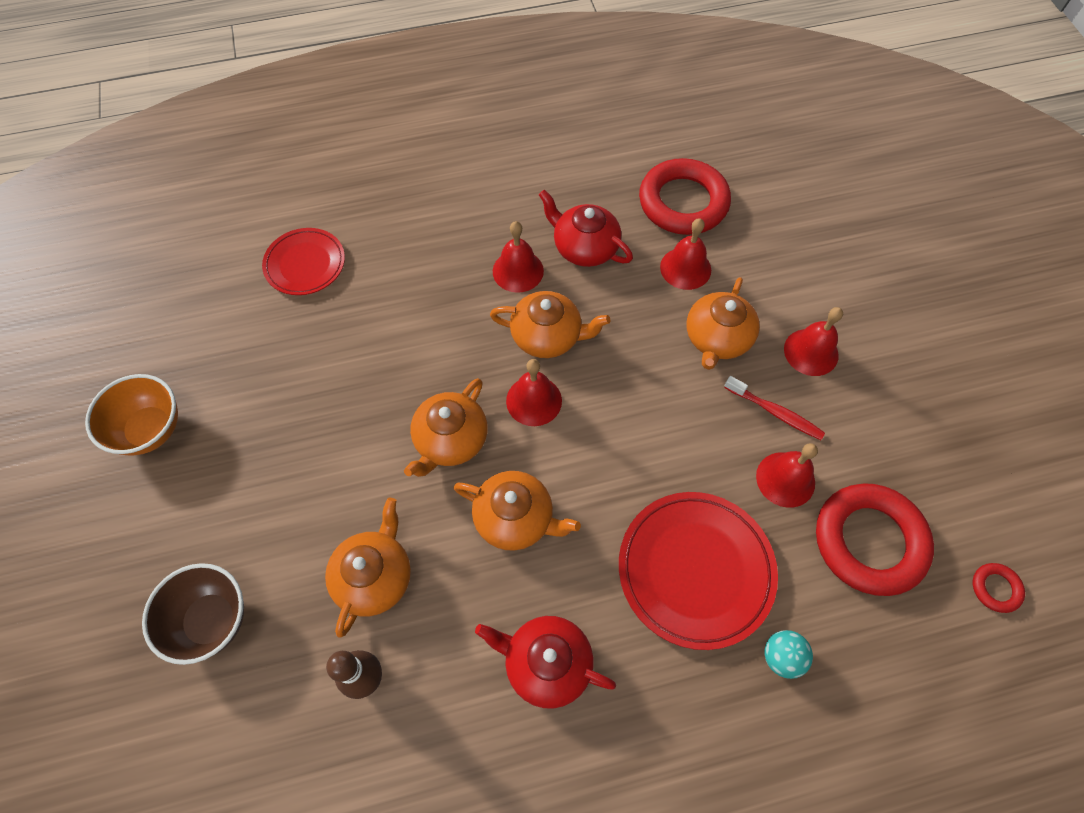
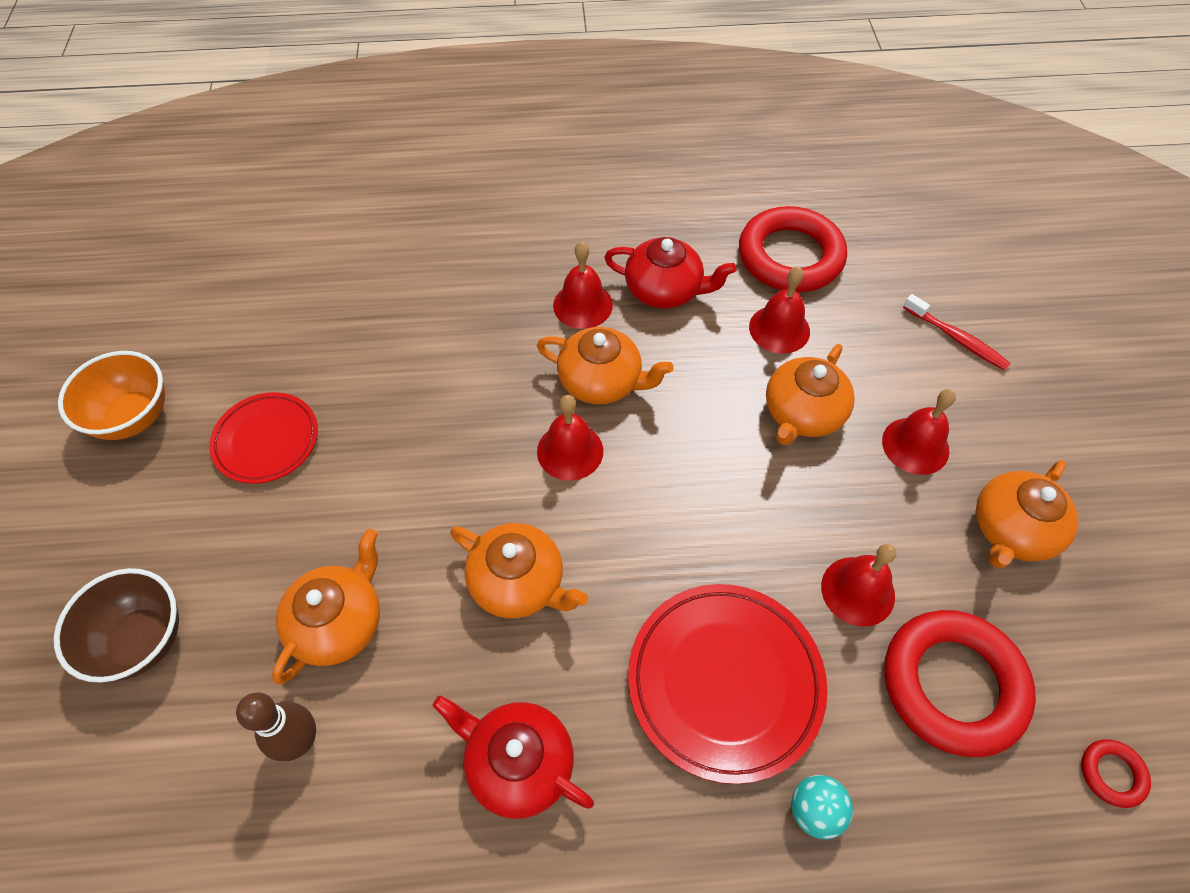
camera: 10 degrees right, 5 degrees down
red plate [262,228,345,295] -> red plate moved to [209,392,318,484]
orange teapot [404,378,488,477] -> orange teapot moved to [976,460,1079,568]
red teapot [539,190,633,267] -> red teapot turned 150 degrees clockwise [604,237,737,308]
red toothbrush [724,376,825,440] -> red toothbrush moved to [903,294,1011,371]

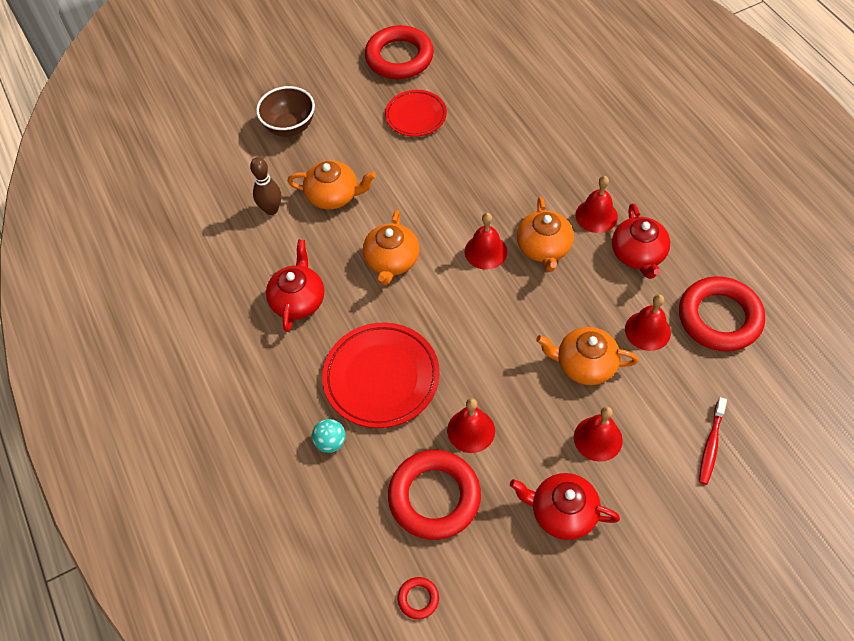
camera: 70 degrees right, 0 degrees up
orange bowl [58,351,165,440] -> red ring [365,25,434,79]
orange teapot [976,460,1079,568] -> red teapot [510,473,620,540]

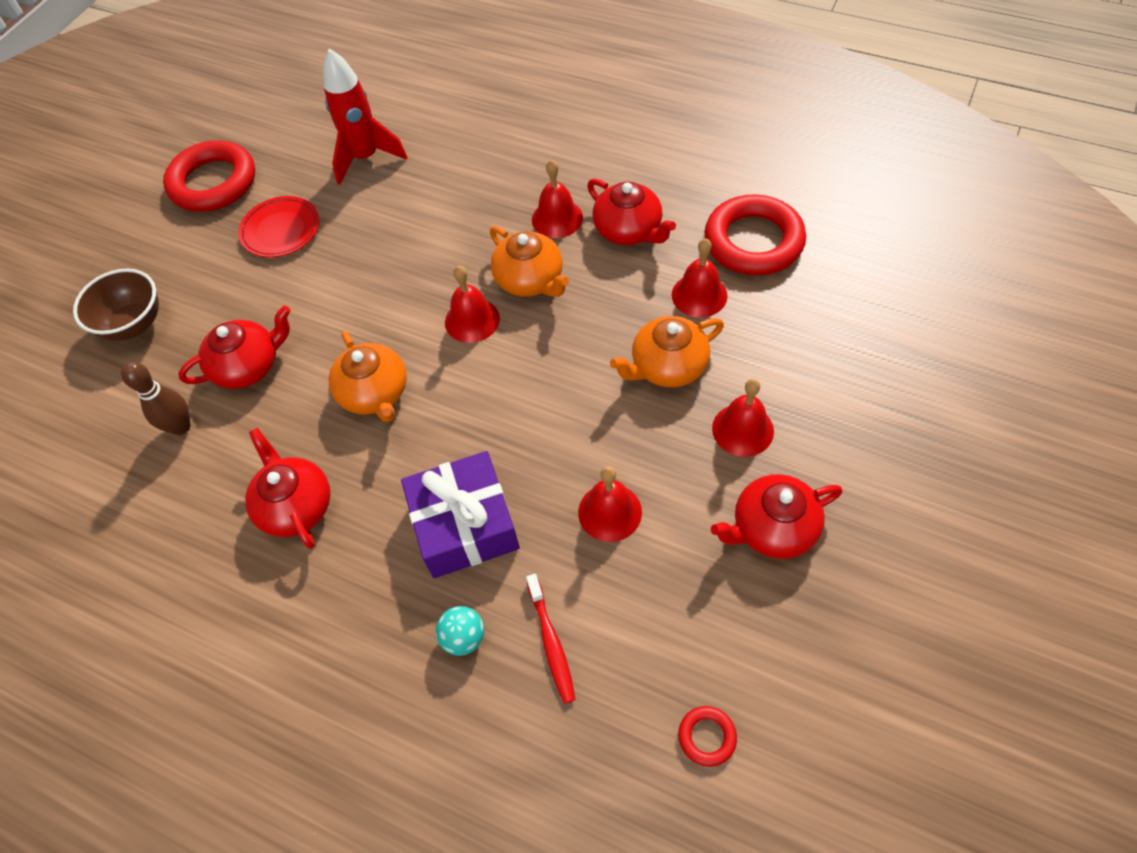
camera: 35 degrees left, 0 degrees up
orange teapot [287,160,376,210] -> red teapot [178,306,291,389]
red plate [322,322,440,428] -> purple gift [401,451,520,578]
red ring [388,450,481,540] -> none
red toothbrush [699,397,727,485] -> red toothbrush moved to [526,574,576,704]
none -> red rocket [323,49,408,185]

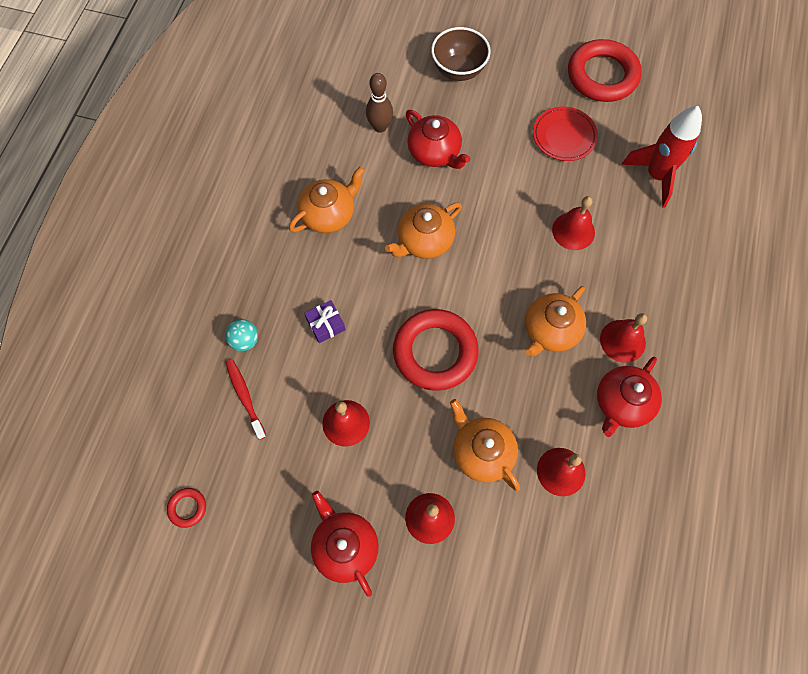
camera: 75 degrees right, 10 degrees up
red teapot [245,428,330,549] -> orange teapot [289,166,365,233]
purple gift [401,451,520,578] -> purple gift [304,300,345,343], size x0.47
red bell [445,266,500,343] -> red bell moved to [552,196,595,250]
red toothbrush [526,574,576,704] -> red toothbrush turned 90 degrees clockwise [226,359,266,440]
red ring [704,194,806,275] -> red ring moved to [393,309,479,391]

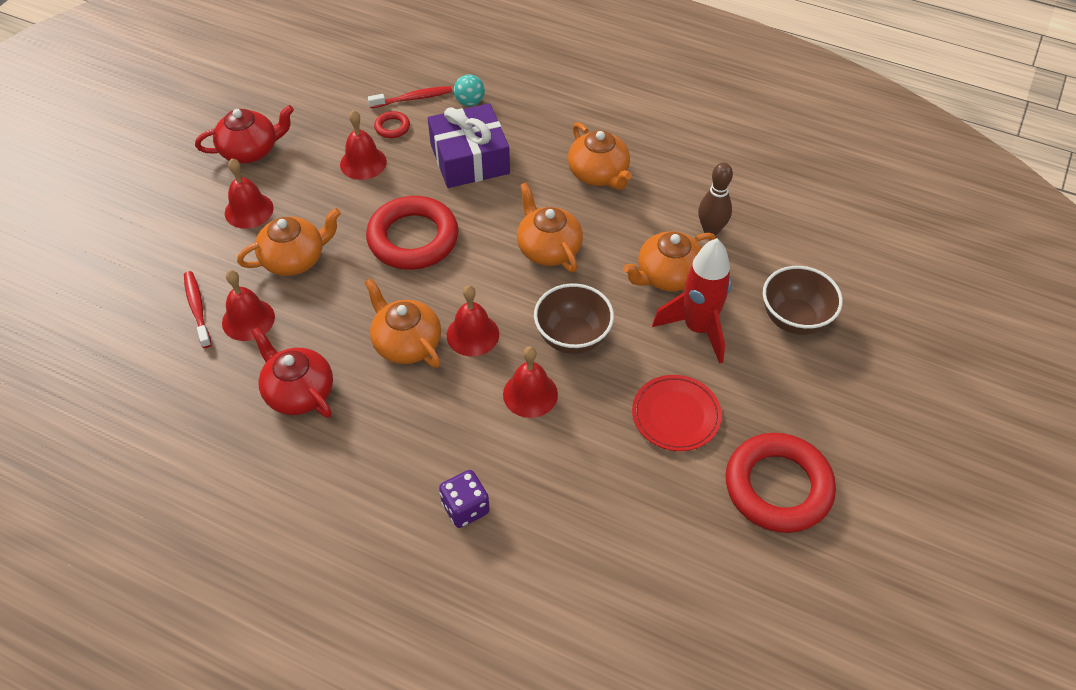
camera: 100 degrees right, 15 degrees down
red ring [167,488,206,528] -> red ring moved to [374,111,410,138]
purple gift [304,300,345,343] -> purple gift [428,103,510,188], size x2.13
red teapot [406,110,470,169] -> orange teapot [623,231,715,292]
red bell [600,313,647,363] -> red bell moved to [447,285,499,357]
red rocket [622,106,702,208] -> red rocket moved to [652,238,732,364]
none -> red toothbrush [184,271,211,348]
none -> purple dice [439,470,490,528]
none -> brown bowl [534,283,614,354]

